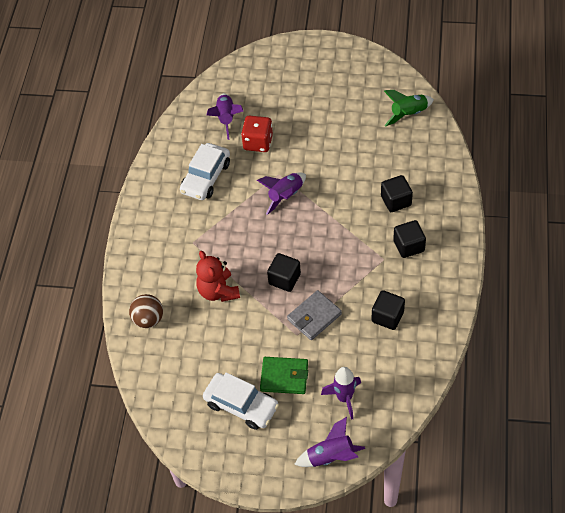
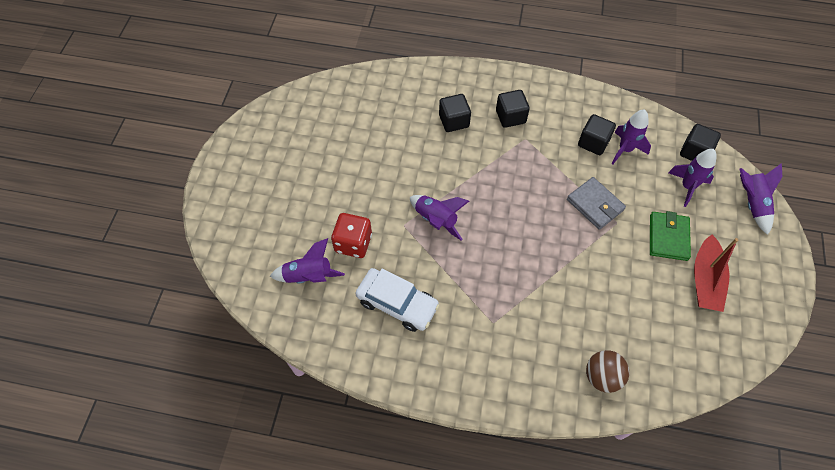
camera: 90 degrees left, 5 degrees up
red teddy bear [196,251,240,302] -> none
white car [203,372,279,430] -> red boat [694,234,738,312]
black cube [267,253,301,292] -> black cube moved to [680,124,721,161]
green rocket [384,90,434,126] -> none
none -> purple rocket [611,109,651,164]

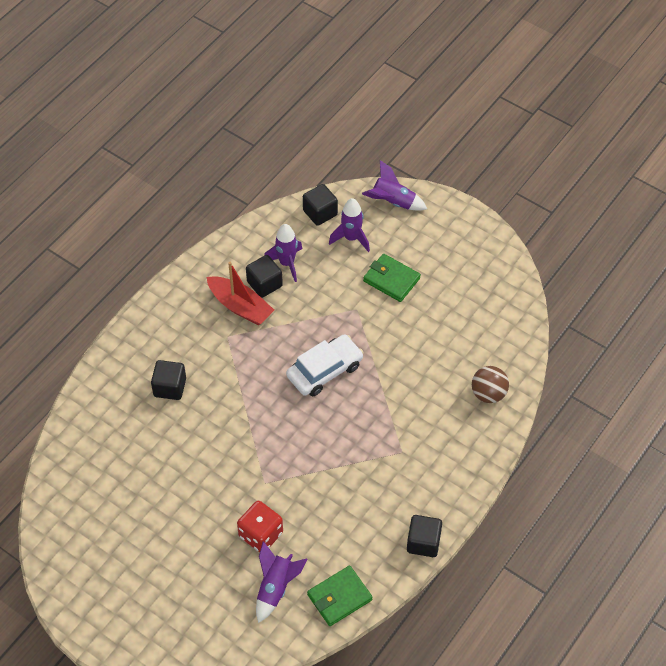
camera: 65 degrees left, 5 degrees down
white car [355,268,440,332] -> white car moved to [286,334,363,396]
purple rocket [410,195,469,241] -> none
black cube [496,90,530,128] -> black cube moved to [407,515,442,557]
grey wallet [567,177,626,230] -> none
red boat [694,234,738,312] -> red boat moved to [207,262,274,325]
none -> green wallet [307,566,373,626]

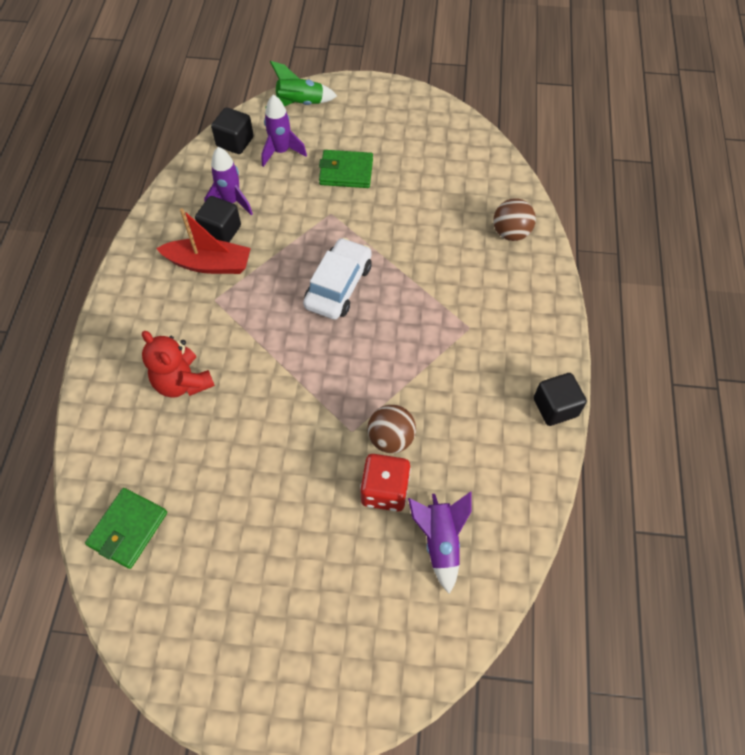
camera: 30 degrees left, 5 degrees up
black cube [151,360,186,400] -> red teddy bear [142,331,215,398]
green wallet [307,566,373,626] -> green wallet moved to [85,488,167,569]
purple rocket [362,160,427,211] -> green rocket [265,61,337,108]
none -> brown ball [367,405,416,453]

